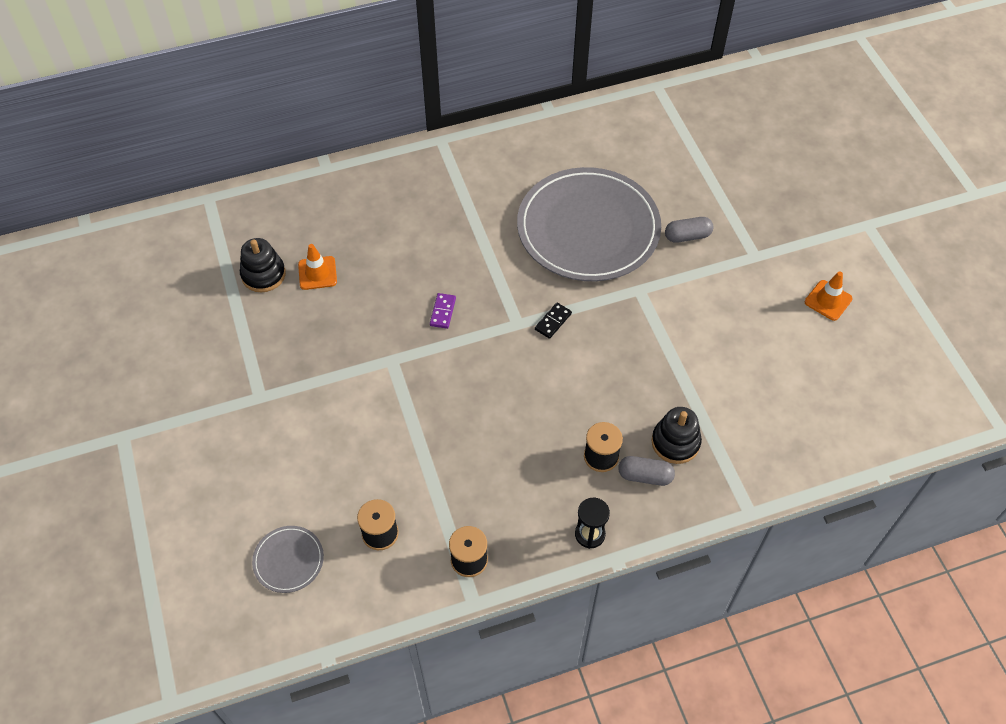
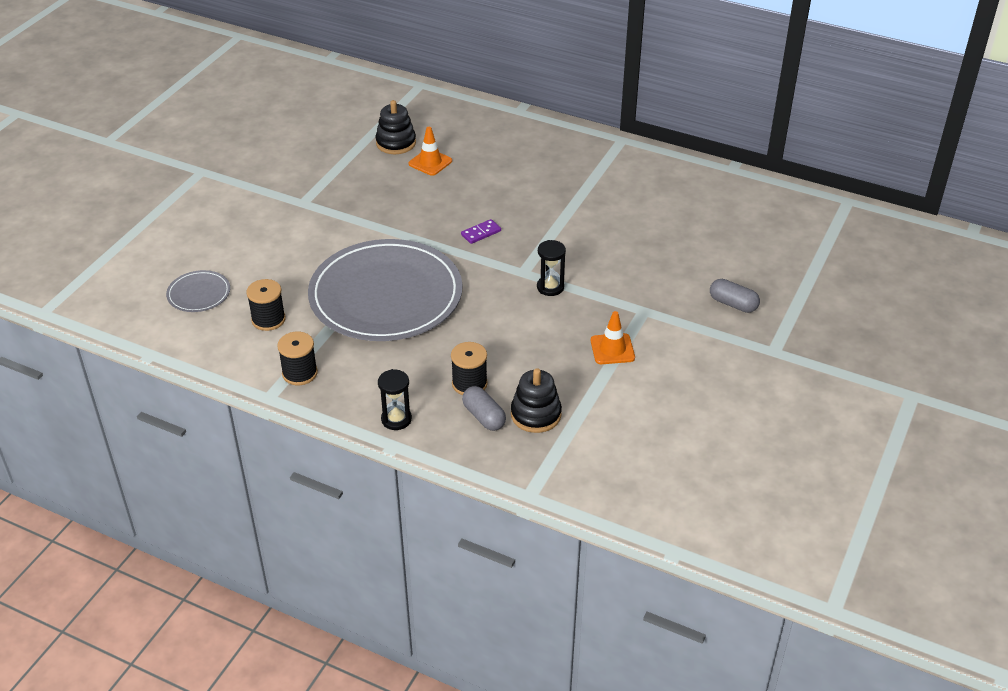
camera: 45 degrees right, 15 degrees down
grey plate [517,167,661,281] -> grey plate moved to [308,239,463,341]
black domino [535,303,572,339] -> black hourglass [537,240,566,296]
orange traffic cone [805,272,853,321] -> orange traffic cone moved to [591,311,635,364]

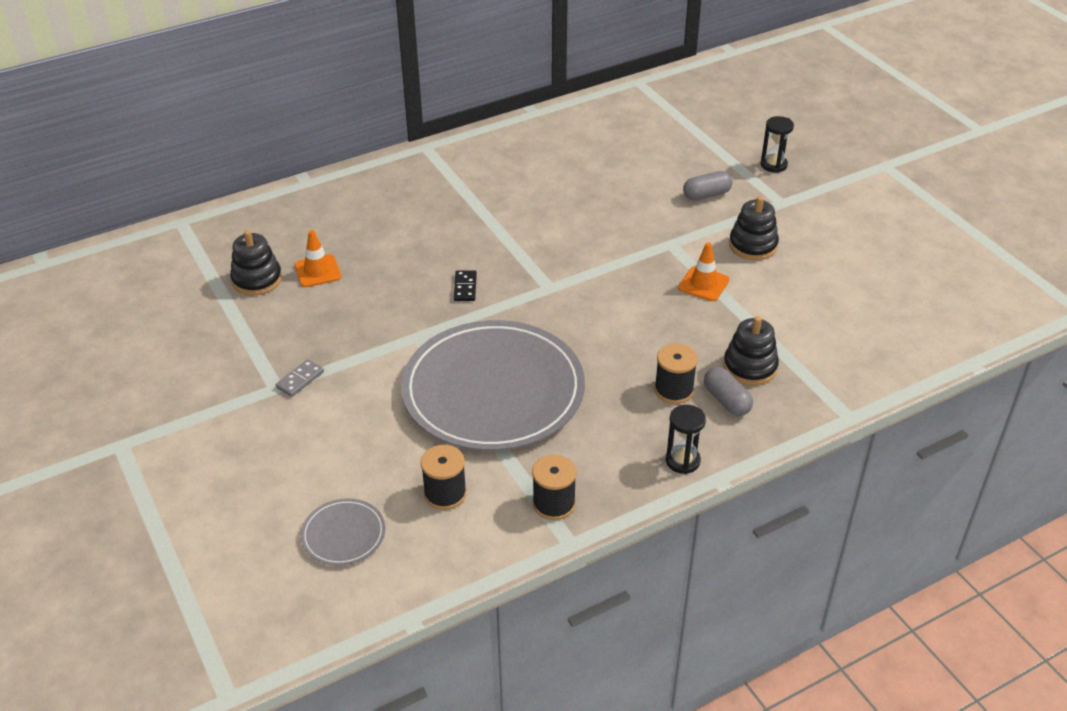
camera: 55 degrees left, 0 degrees up
purple domino [461,219,501,244] -> black domino [454,270,477,301]
grey capsule [462,386,506,431] -> grey capsule turned 60 degrees clockwise [704,367,753,416]
black hourglass [537,240,566,296] -> black hourglass moved to [760,116,794,173]
none -> grey domino [276,359,324,397]
none -> black stacking toy [729,196,779,260]

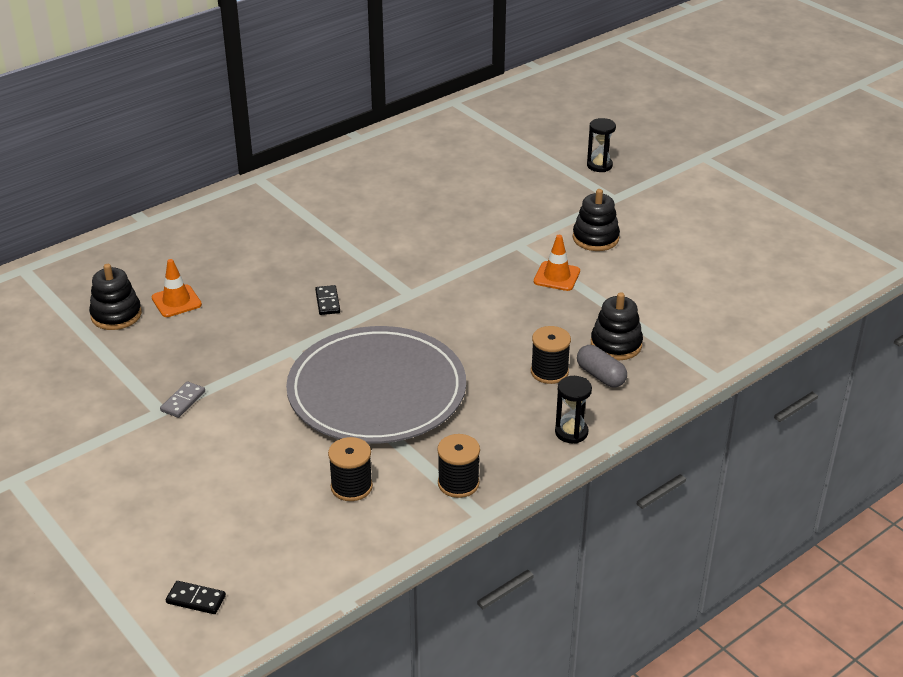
camera: 10 degrees left, 5 degrees down
grey plate [301,498,385,566] -> none
grey capsule [683,171,733,201] -> none
none -> black domino [166,581,226,614]

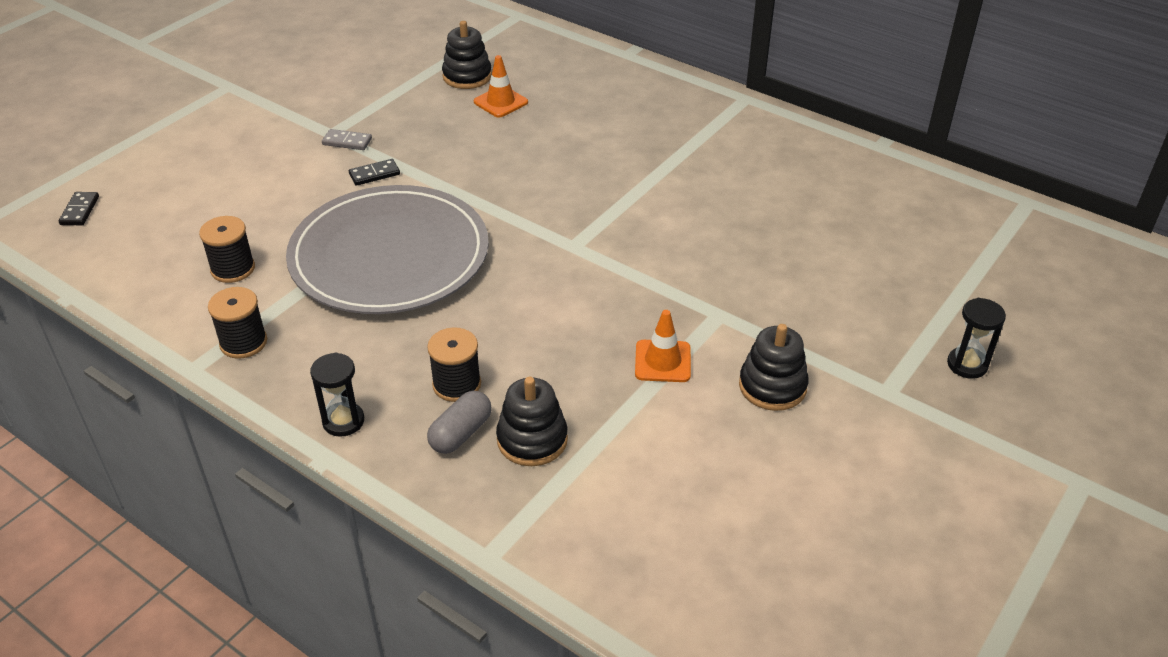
camera: 75 degrees right, 5 degrees up
black domino [315,285,340,315] -> black domino moved to [349,159,400,186]

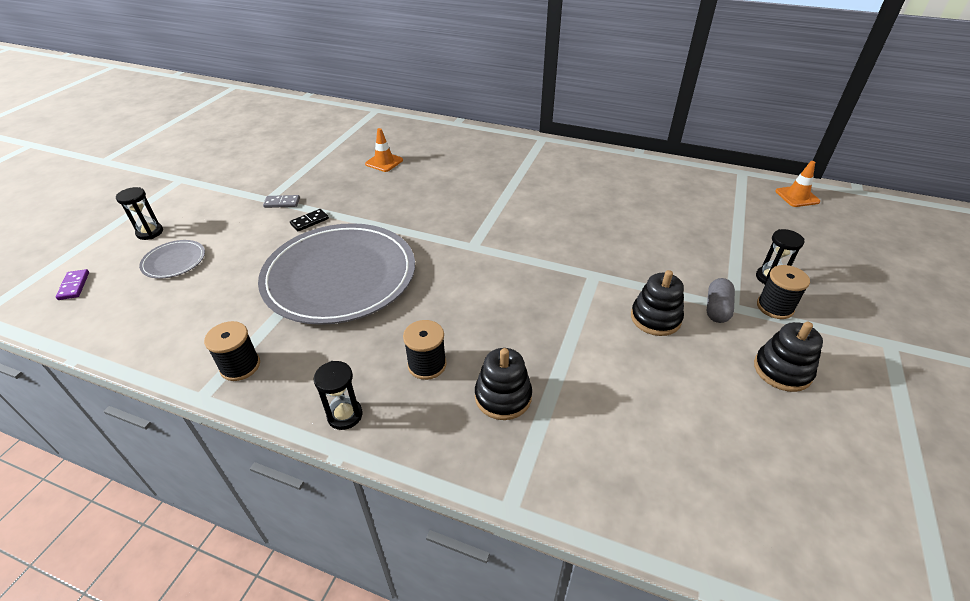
camera: 15 degrees left, 0 degrees up
black domino [59,192,99,225] -> purple domino [56,269,89,300]
black spool [199,216,255,283] -> black spool moved to [757,265,810,319]
grey capsule [427,391,492,454] -> grey capsule moved to [707,278,735,323]
black stacking toy [442,21,492,89] -> black stacking toy moved to [754,322,823,392]
orange traffic cone [635,310,691,382] -> orange traffic cone moved to [775,161,820,207]
none -> black hourglass [116,187,163,240]
none -> grey plate [139,240,205,279]

